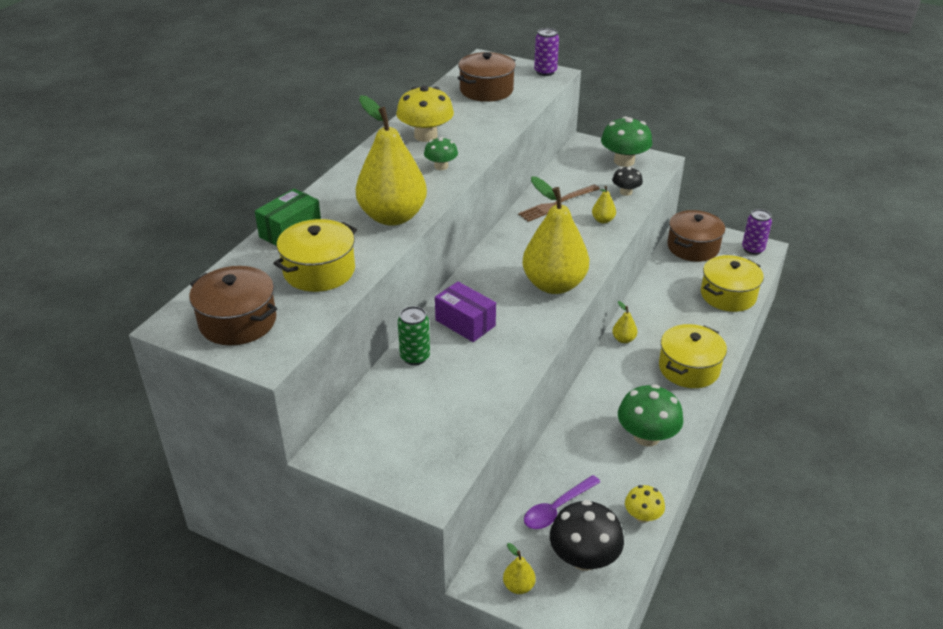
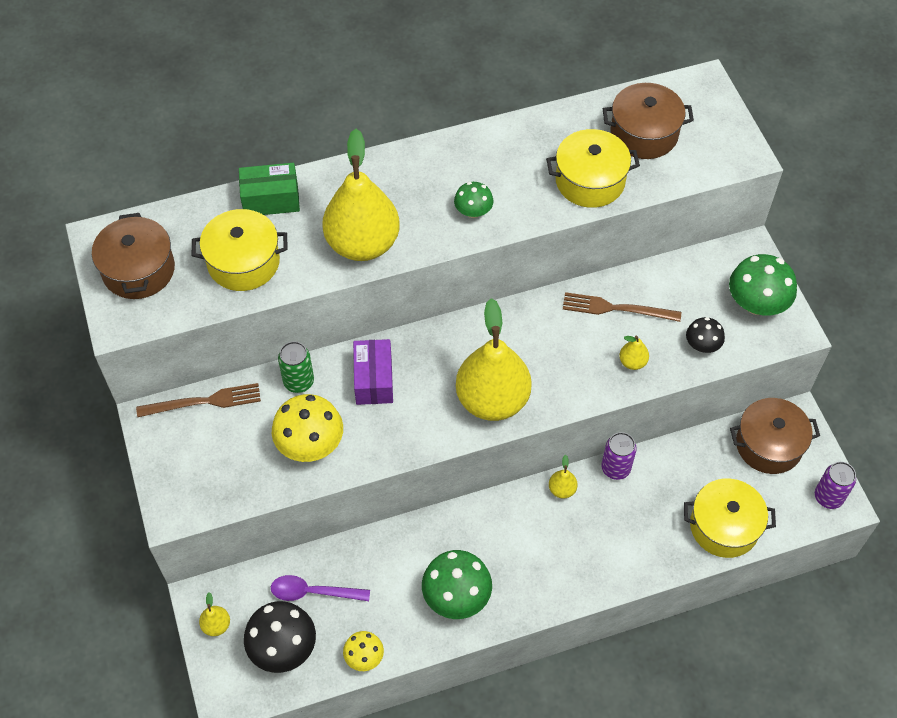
camera: 45 degrees right, 20 degrees up
yellow mushroom [396,85,454,142] -> yellow mushroom moved to [272,394,343,462]
purple can [534,28,559,76] -> purple can moved to [601,432,637,480]
yellow pot [659,324,727,388] -> yellow pot moved to [546,129,640,208]
none -> brown fork [136,383,261,417]

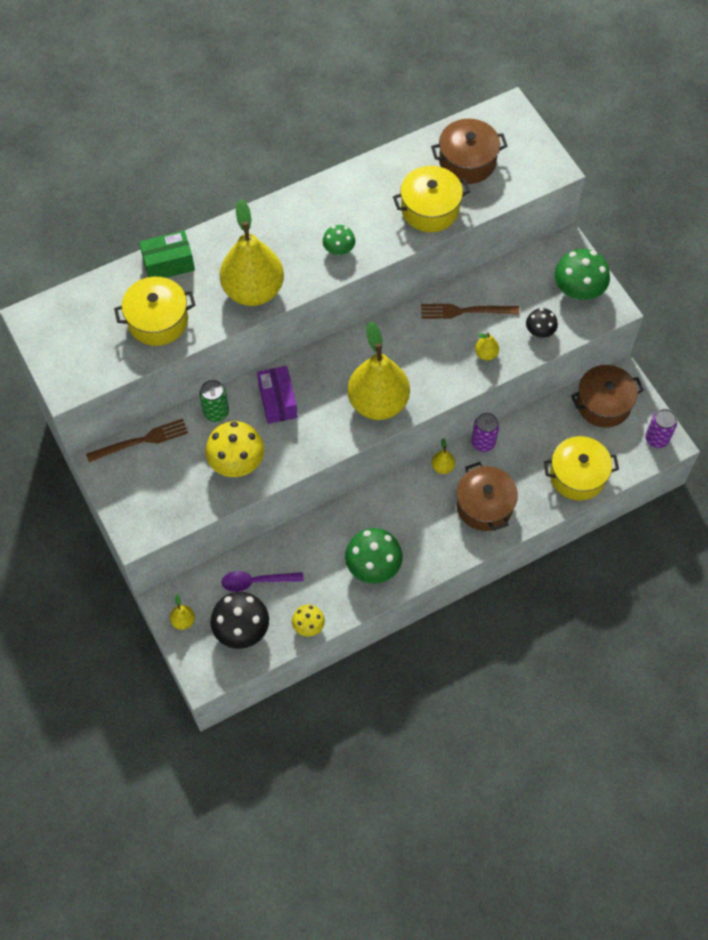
camera: 10 degrees left, 5 degrees up
brown pot [92,213,175,299] -> brown pot moved to [456,462,518,531]

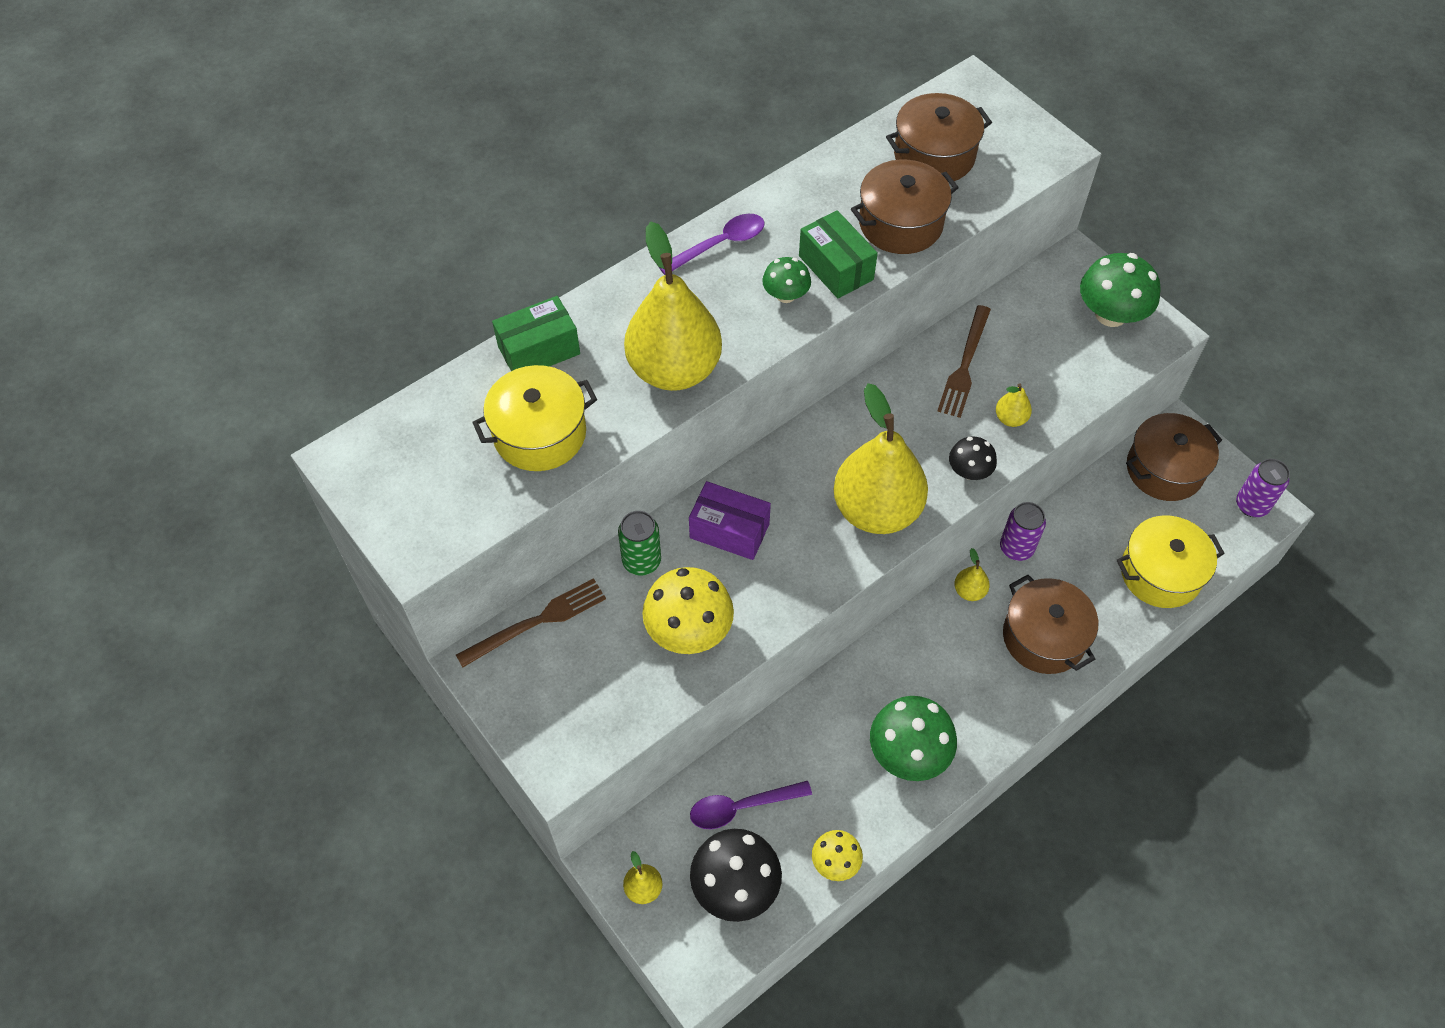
camera: 10 degrees left, 5 degrees down
purple box [257,366,298,424] -> purple box turned 45 degrees counterclockwise [689,481,771,560]
yellow pot [393,166,470,232] -> brown pot [851,160,959,254]
brown fork [421,304,519,319] -> brown fork turned 60 degrees counterclockwise [938,305,991,418]
black mushroom [526,308,558,338] -> black mushroom moved to [949,436,997,480]
none -> purple spoon [659,214,764,275]
none -> green box [799,210,878,299]

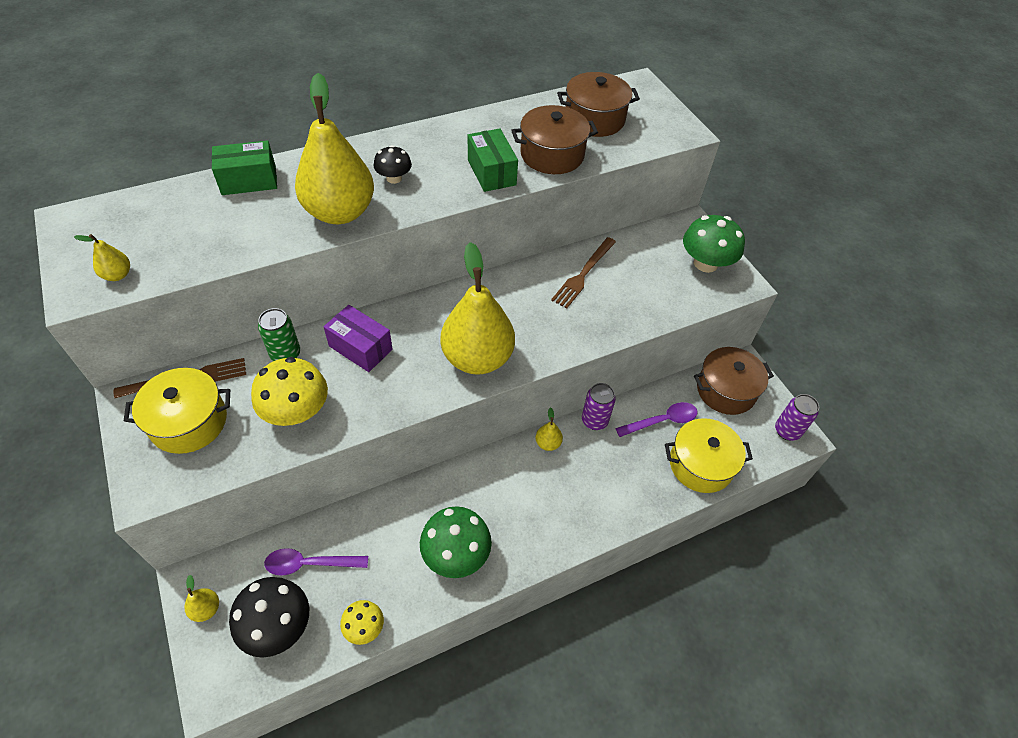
camera: 10 degrees right, 5 degrees down
yellow pot [472,365,597,471] -> yellow pot moved to [124,368,230,454]
purple spoon [659,214,764,275] -> purple spoon moved to [615,402,698,437]
green mushroom [762,257,811,303] -> none
black mushroom [949,436,997,480] -> black mushroom moved to [374,145,412,184]
yellow pear [996,384,1032,427] -> yellow pear moved to [74,234,130,281]
brown pot [1003,575,1098,674] -> none

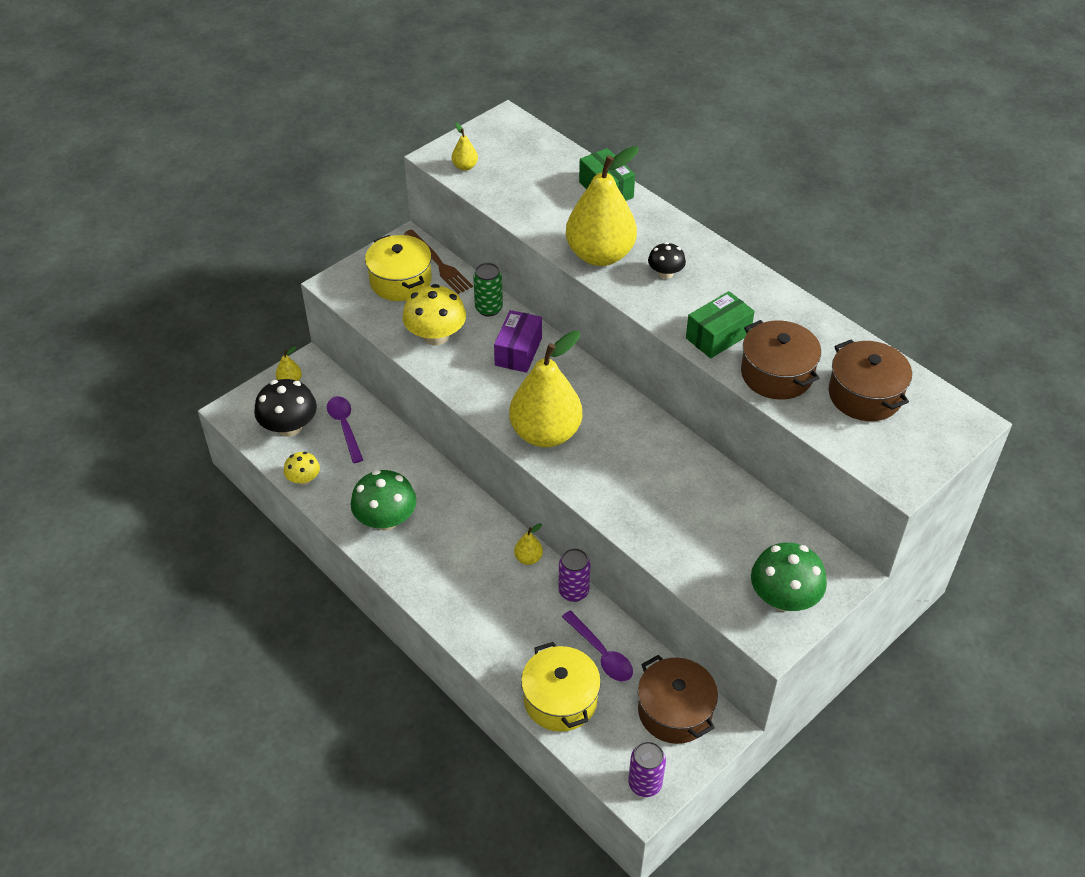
camera: 75 degrees right, 5 degrees down
brown fork [551,237,616,308] -> none

